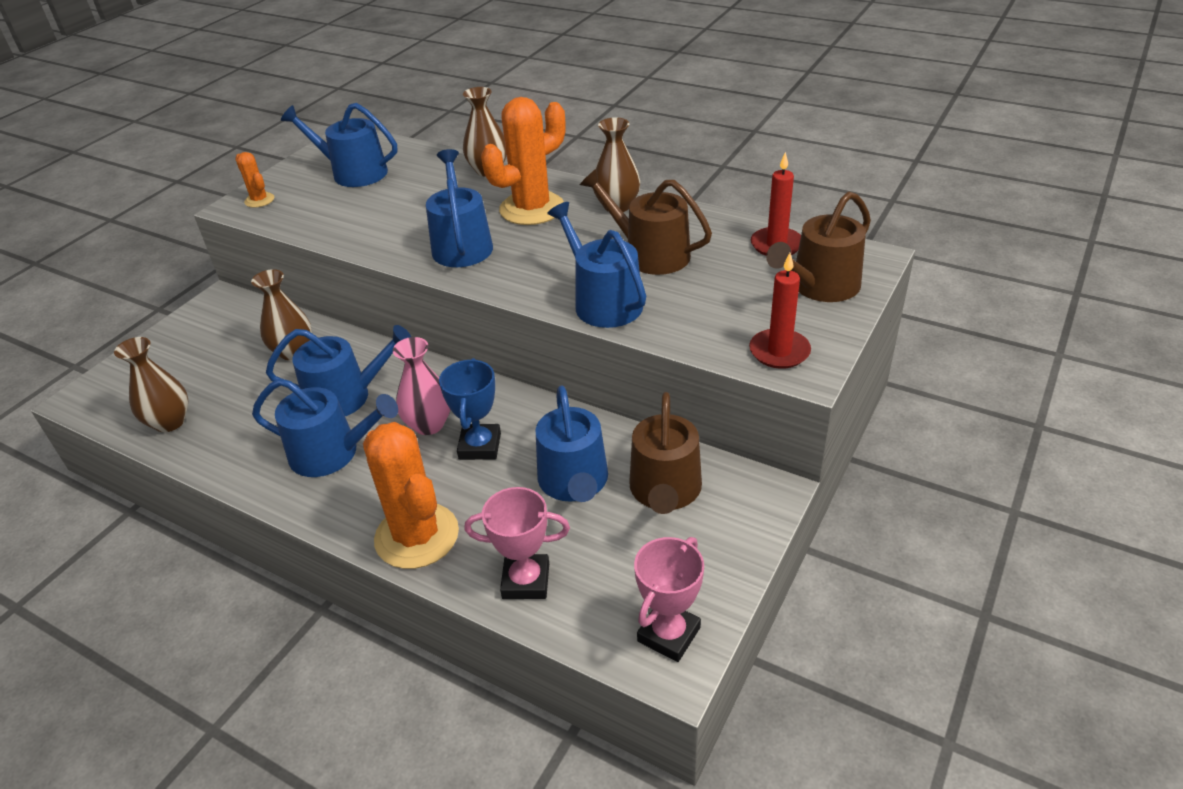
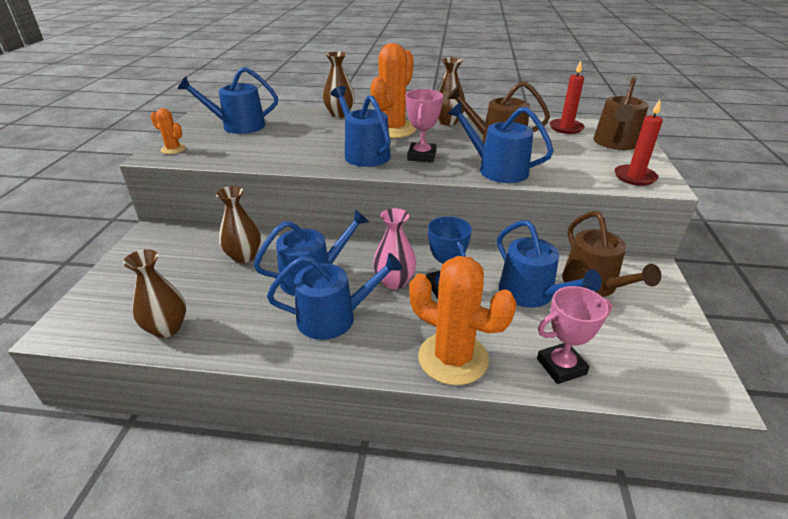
camera: 25 degrees left, 5 degrees down
pink trophy [634,537,704,662] -> pink trophy moved to [405,89,443,163]

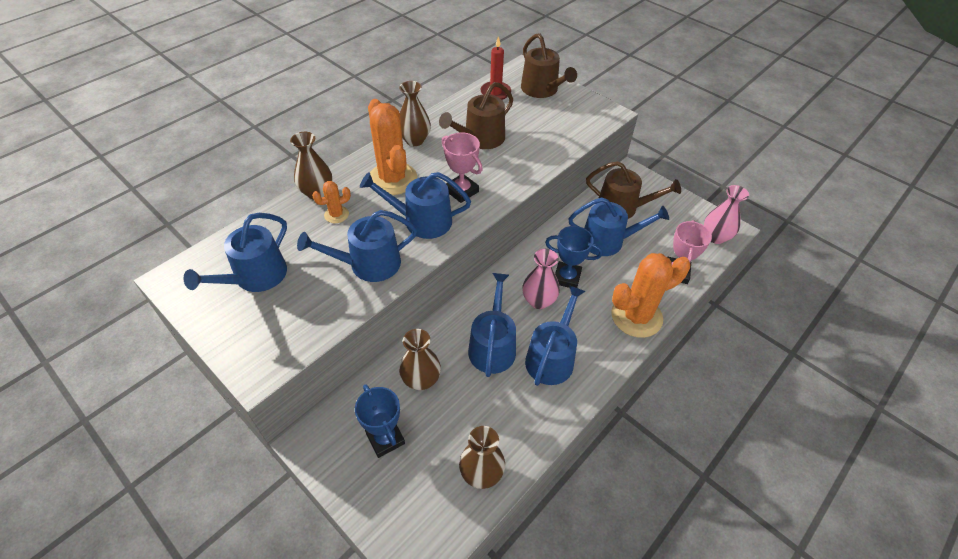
camera: 55 degrees left, 15 degrees up
orange cactus [150,108,186,154] -> orange cactus moved to [312,181,351,223]
blue watering can [448,102,553,183] -> blue watering can moved to [297,210,417,282]
red candle [615,100,663,186] -> none
none -> blue trophy [355,384,405,458]
none -> pink vase [704,185,749,244]

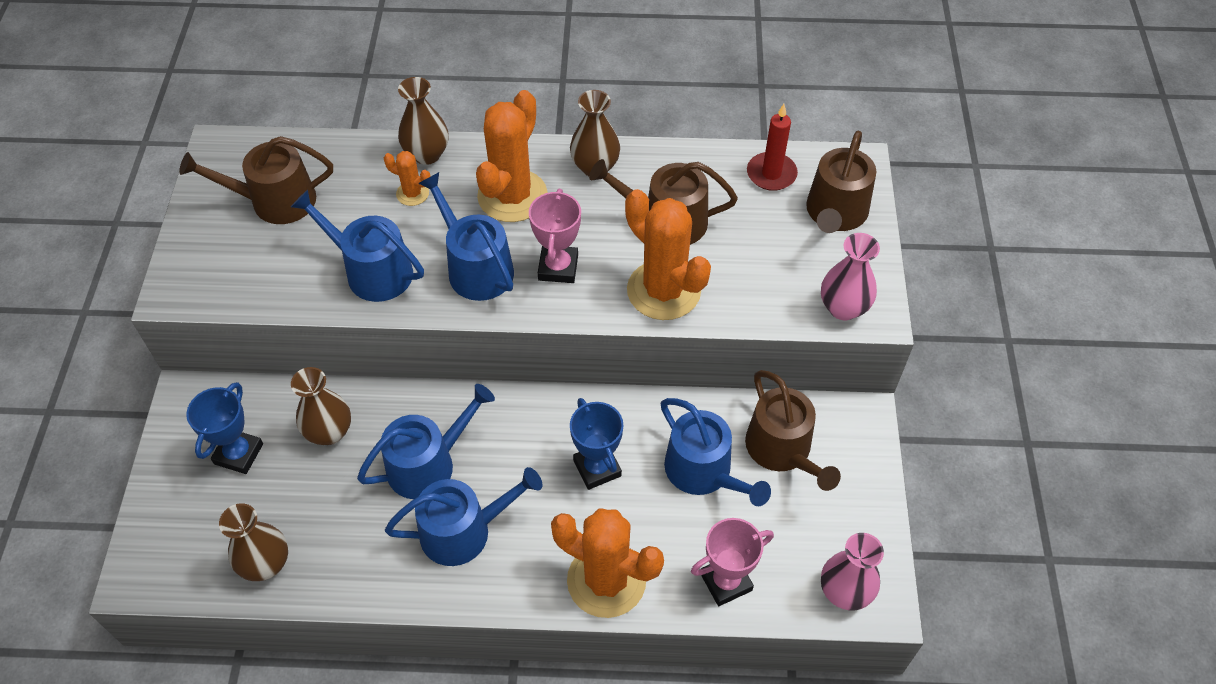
camera: 50 degrees right, 5 degrees up
blue watering can [184,213,287,292] -> brown watering can [179,136,333,224]
pink vase [522,249,560,309] -> pink vase moved to [821,233,880,320]
none -> orange cactus [625,189,711,320]

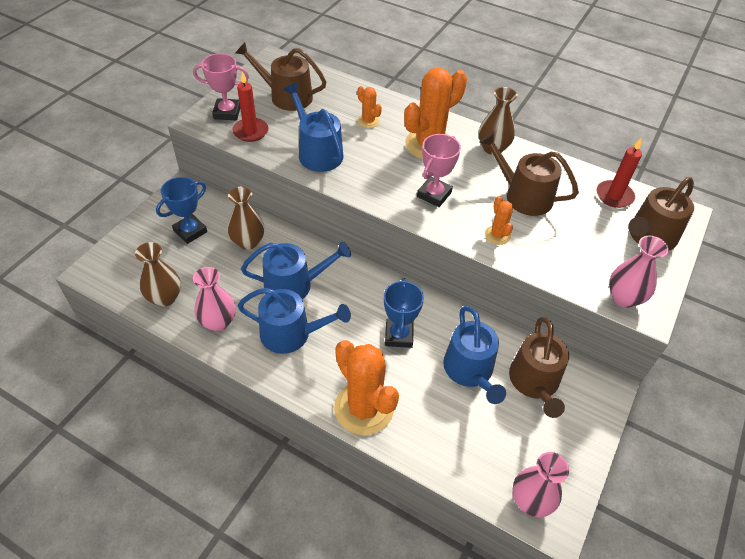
camera: 25 degrees right, 5 degrees down
brown vase [398,77,449,165] -> none
blue watering can [418,172,514,301] -> none
orange cactus [625,189,711,320] -> orange cactus [485,196,513,245], size x0.47
pink trophy [691,518,774,606] -> pink trophy moved to [193,53,249,120]
none -> pink vase [193,267,236,331]
none -> red candle [232,72,269,142]

